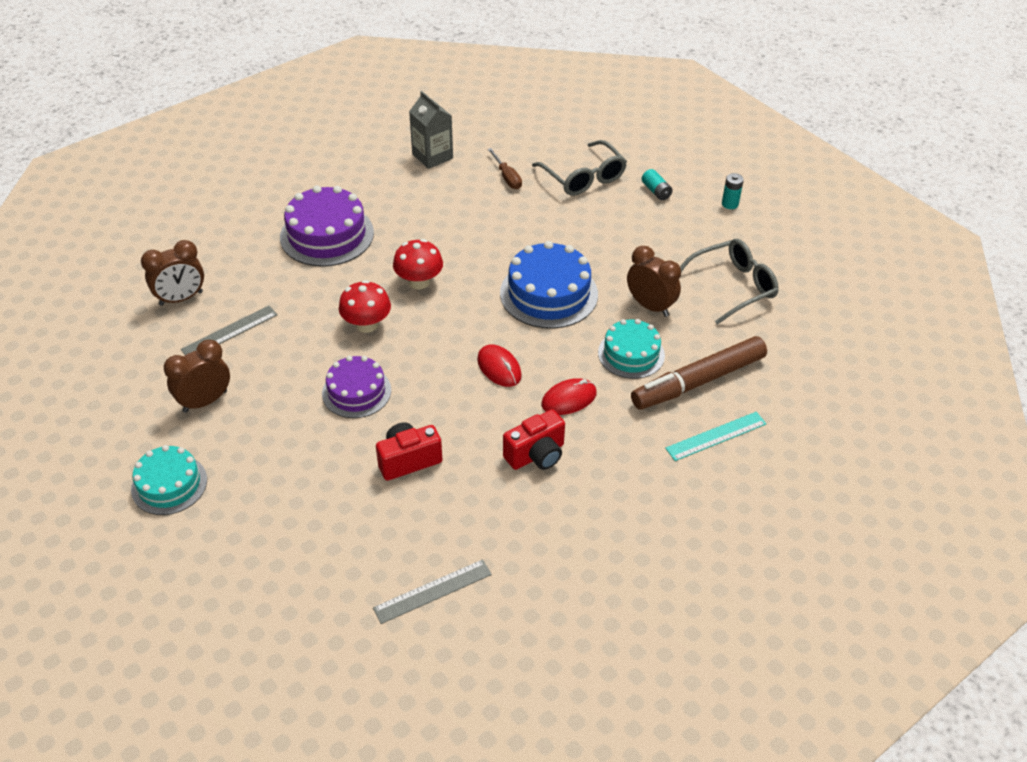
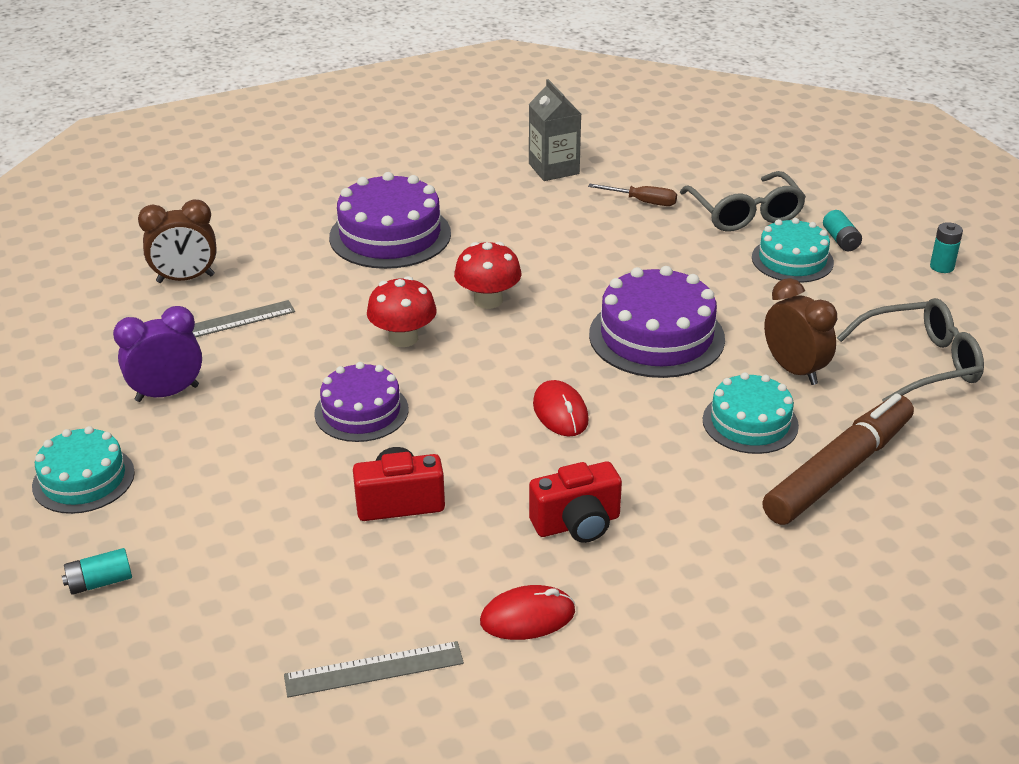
camera: 15 degrees right, 10 degrees down
brown clock [164,340,230,413] -> purple clock [113,306,202,402]
brown screwdriver [488,148,522,189] -> brown screwdriver turned 60 degrees counterclockwise [588,184,677,206]
blue cake [500,241,598,329] -> purple cake [589,266,725,378]
red mouse [541,378,597,415] -> red mouse moved to [480,585,575,640]
brown marker [631,336,767,410] -> brown marker turned 150 degrees clockwise [762,393,914,525]
turquoise ruler [665,412,766,461] -> none
none -> turquoise battery [62,548,132,595]
none -> turquoise cake [752,218,834,283]

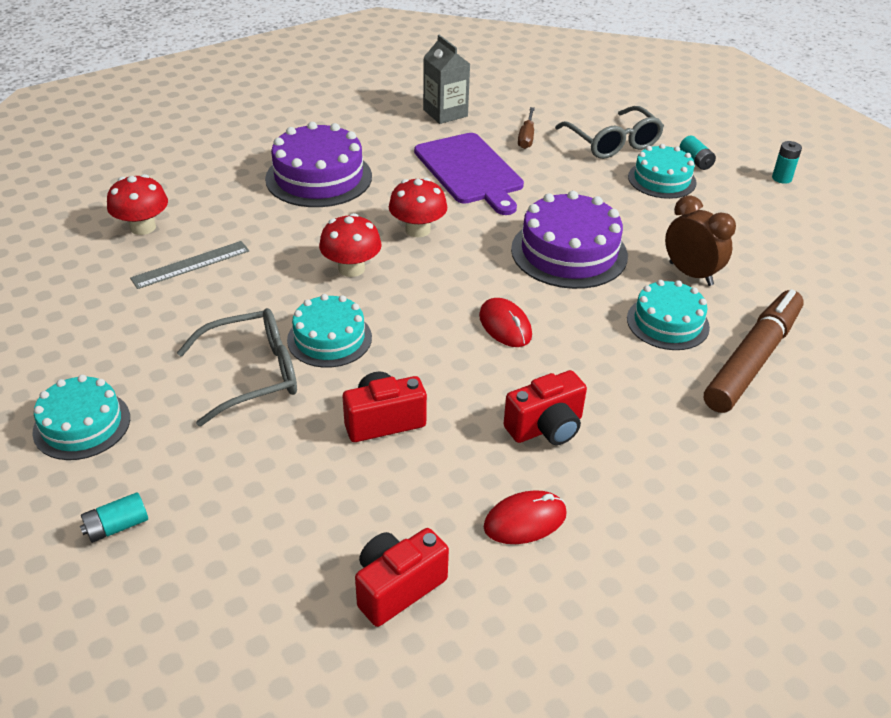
camera: 10 degrees left, 5 degrees up
purple clock [113,306,202,402] -> none
brown clock [138,200,217,283] -> red mushroom [107,174,168,235]
grey ruler [284,641,464,698] -> red camera [355,528,449,627]
purple cake [314,362,409,442] -> turquoise cake [287,294,372,368]
brown screwdriver [588,184,677,206] -> brown screwdriver turned 90 degrees clockwise [518,107,535,149]
grey glasses [837,298,984,402] -> grey glasses moved to [177,308,297,427]
none -> purple cutting board [414,133,524,215]

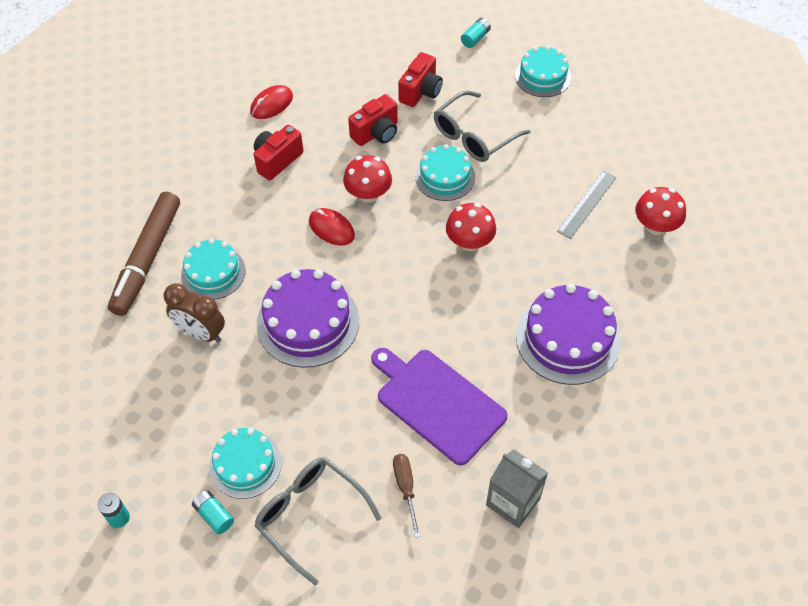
camera: 160 degrees right, 15 degrees up
red camera [355,528,449,627] -> red camera moved to [398,52,443,107]
red mushroom [389,178,447,237] -> red mushroom moved to [343,155,392,203]

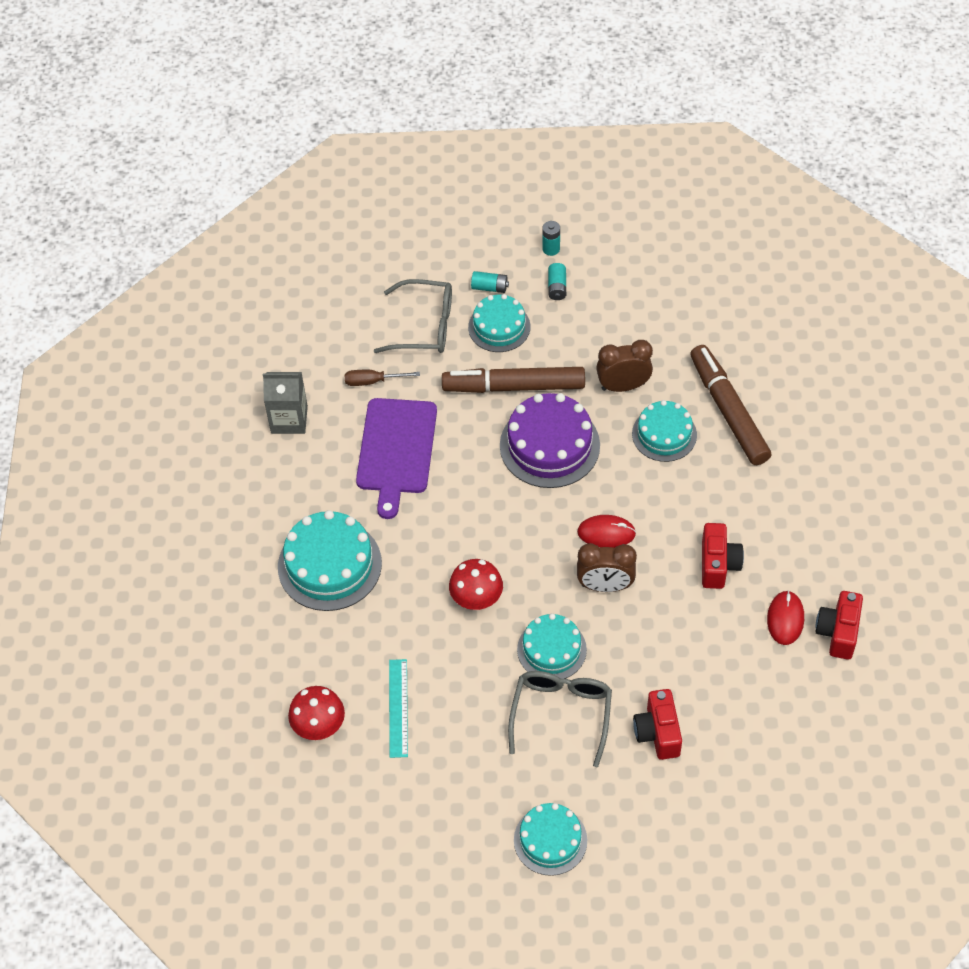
camera: 145 degrees right, 0 degrees up
red mushroom [343,155,392,203] -> brown clock [577,543,637,592]
red camera [348,94,398,146] -> red camera moved to [816,591,863,660]
purple cutting board [371,348,508,465] -> purple cutting board turned 90 degrees clockwise [356,398,437,519]
brown screwdriver [393,454,421,538] -> brown screwdriver turned 135 degrees clockwise [345,370,420,386]
turquoise battery [461,18,491,48] -> turquoise battery moved to [548,263,566,300]
purple cake [516,284,621,385] -> turquoise cake [278,510,382,611]
grey ruler [557,171,617,239] -> turquoise ruler [389,659,408,758]
none -> brown marker [442,367,585,393]

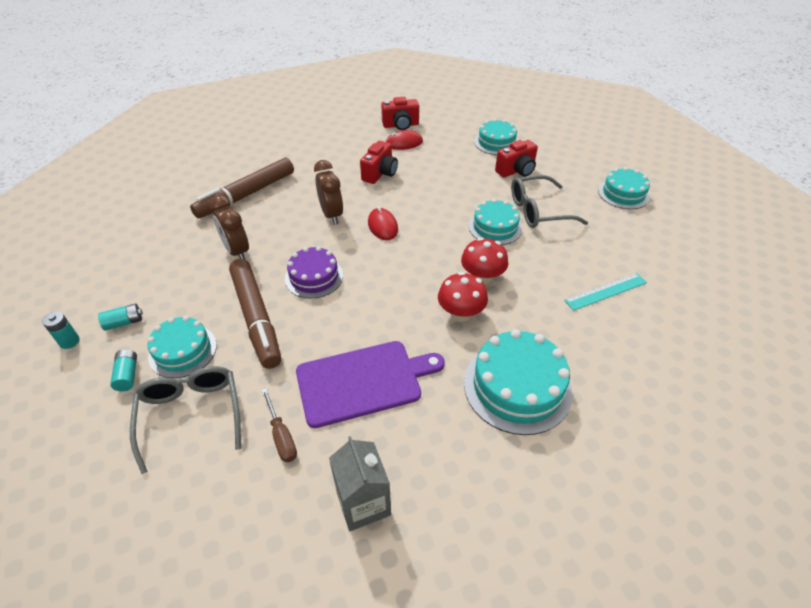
camera: 115 degrees left, 10 degrees down
red mushroom [288,686,345,740] -> red mushroom moved to [438,272,488,322]
purple cake [500,393,600,488] -> purple cake [285,246,343,299], size x0.65
brown clock [577,543,637,592] -> brown clock moved to [314,160,343,225]
turquoise cake [632,400,697,462] -> turquoise cake moved to [474,119,518,155]
red camera [702,523,744,589] -> red camera turned 135 degrees clockwise [360,141,398,184]

